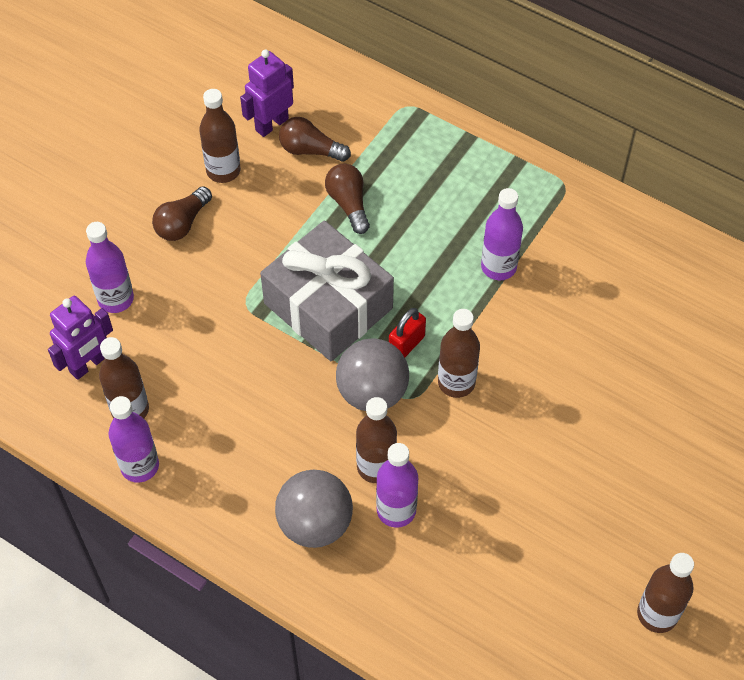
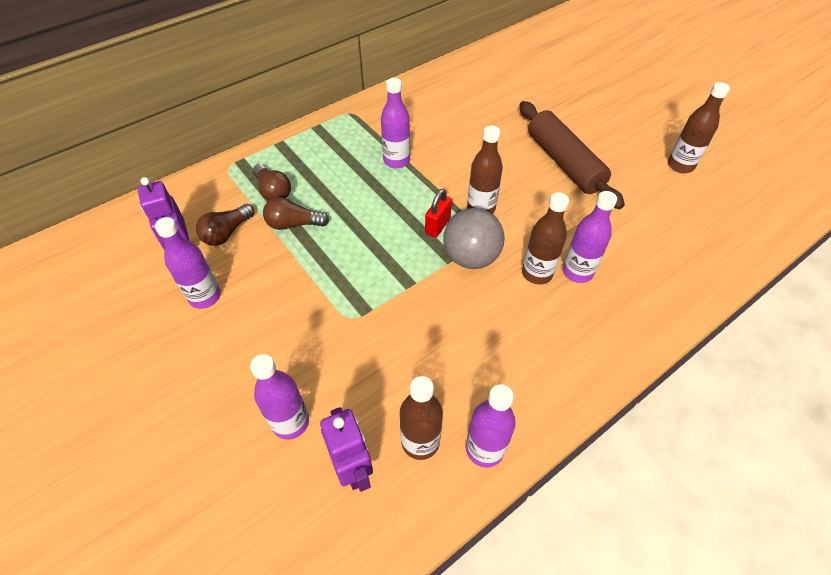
camera: 70 degrees left, 5 degrees down
brown light bulb [152,186,212,241] -> brown light bulb moved to [253,164,291,201]
brown bottle [199,89,241,183] -> purple bottle [155,217,221,309]
grey gift [260,221,394,361] -> none
grey ball [275,469,353,548] -> none
red padlock [389,308,426,357] -> red padlock turned 60 degrees clockwise [425,189,452,238]
none -> brown rolling pin [519,101,625,209]

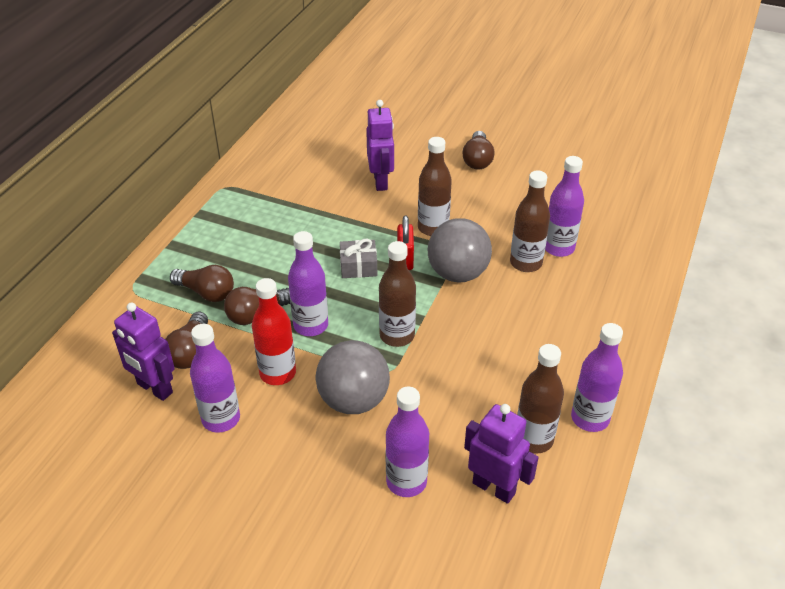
camera: 30 degrees left, 10 degrees down
purple bottle [381,78,410,168] -> purple bottle moved to [288,231,328,336]
brown rolling pin [519,101,625,209] -> brown light bulb [463,131,494,169]
brown bottle [668,82,730,173] -> brown bottle moved to [379,241,416,347]
none -> red bottle [252,278,296,385]
none -> grey ball [316,340,390,414]
none -> grey gift [340,239,377,278]
none -> purple robot [366,100,394,191]

